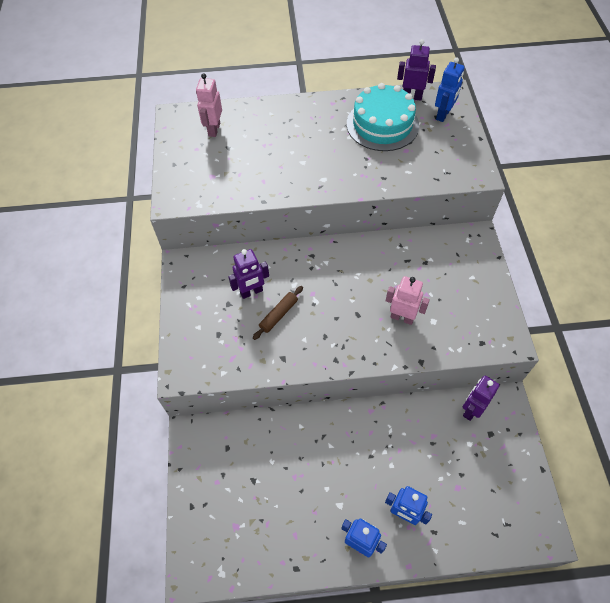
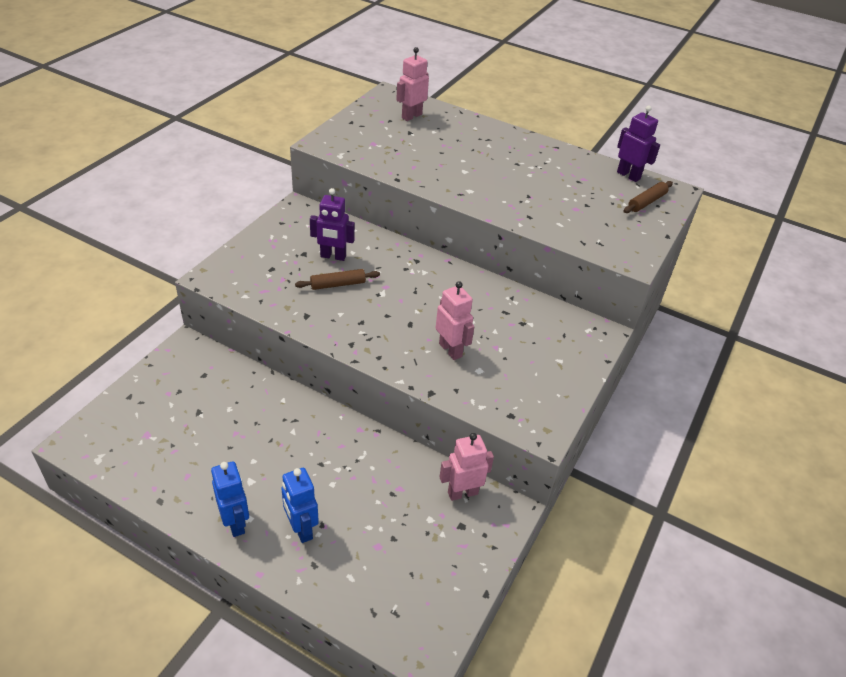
camera: 30 degrees right, 15 degrees down
turquoise cake [347,83,419,151] -> none
blue robot [435,57,465,122] -> brown rolling pin [623,181,673,213]
purple robot [463,376,500,421] -> pink robot [440,433,494,501]

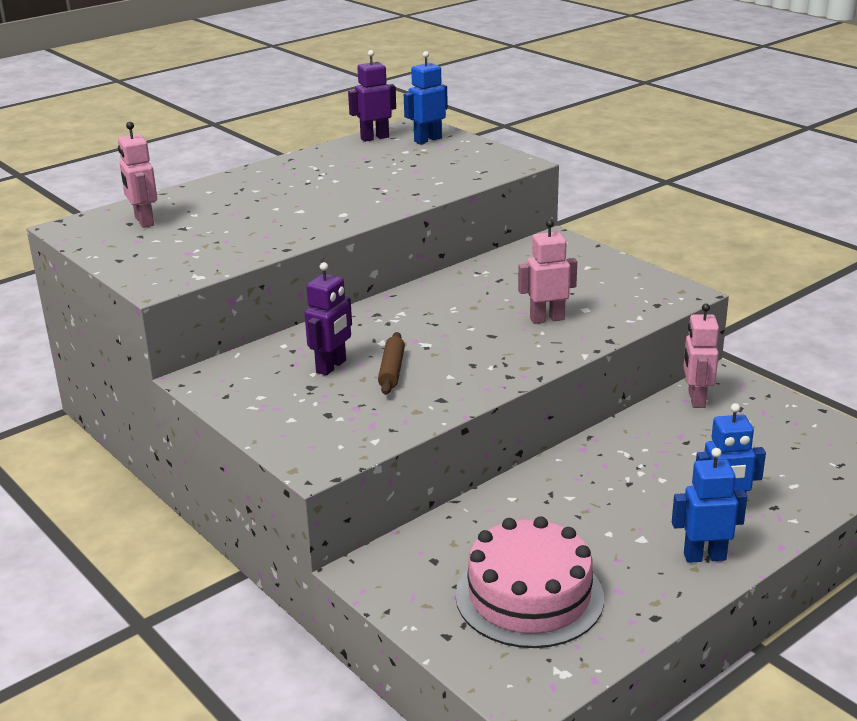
camera: 65 degrees left, 15 degrees down
brown rolling pin [623,181,673,213] -> blue robot [404,51,448,144]
none -> pink cake [455,516,604,648]

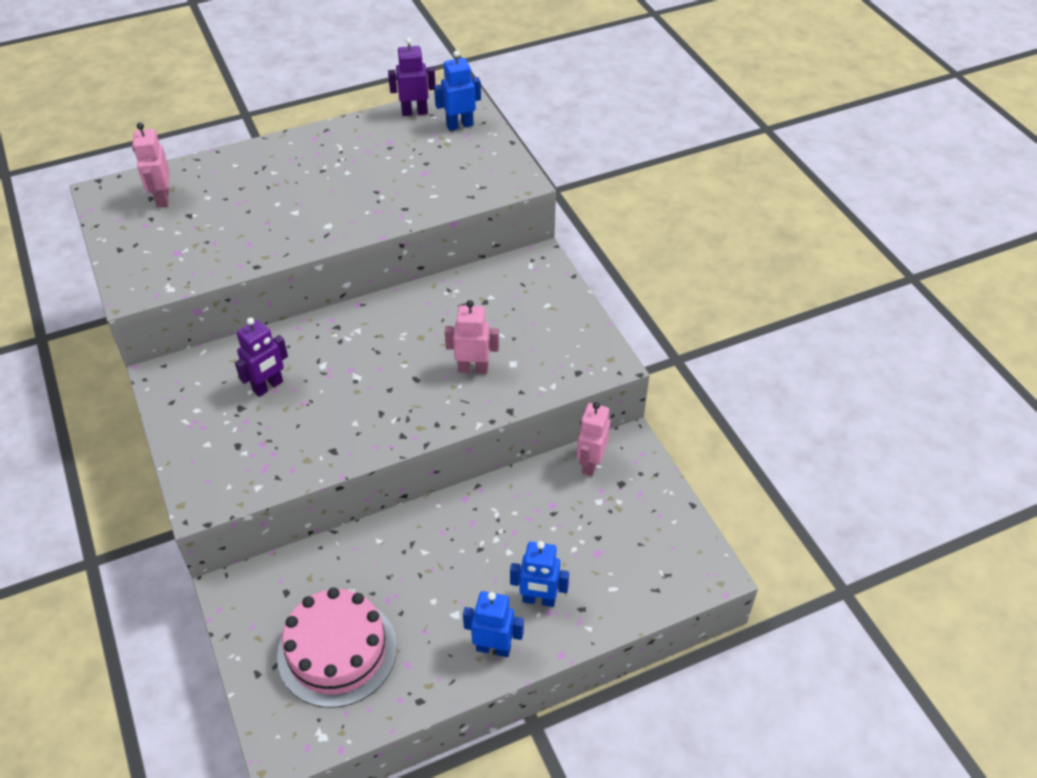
camera: 15 degrees right, 20 degrees up
brown rolling pin [378,332,405,395] -> none

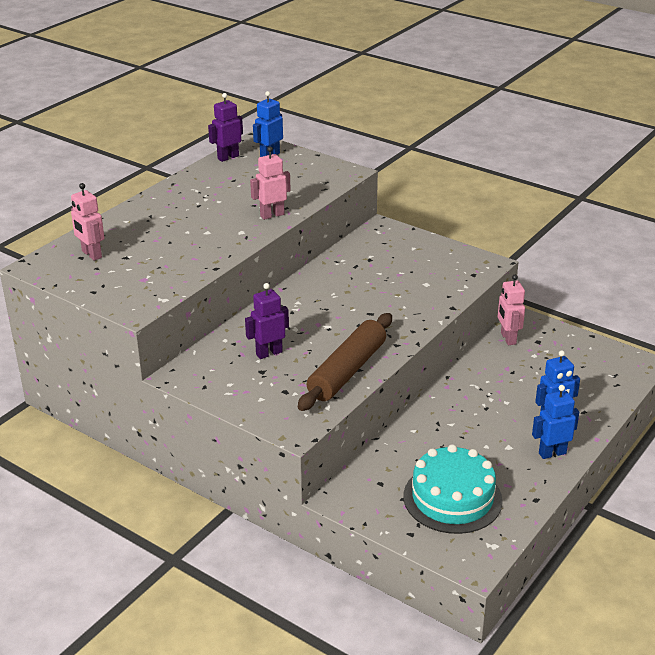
camera: 30 degrees left, 15 degrees down
purple robot [235,318,288,397] -> purple robot turned 135 degrees counterclockwise [245,283,289,359]
pink cake [277,587,397,708] -> turquoise cake [404,444,503,534]
pink robot [445,300,499,374] -> pink robot moved to [250,146,291,220]
none -> brown rolling pin [298,313,392,411]

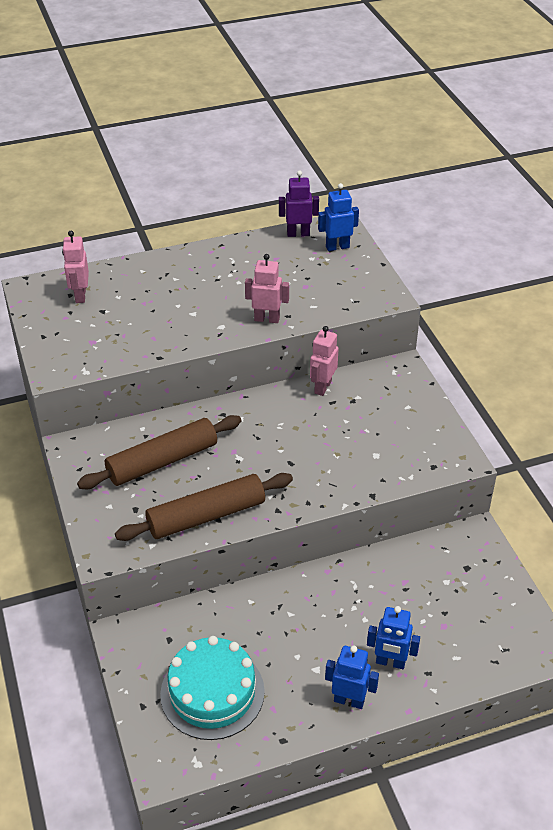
camera: 35 degrees right, 10 degrees up
purple robot [245,283,289,359] -> brown rolling pin [77,415,242,489]
pink robot [498,275,525,345] -> pink robot moved to [310,326,339,396]

